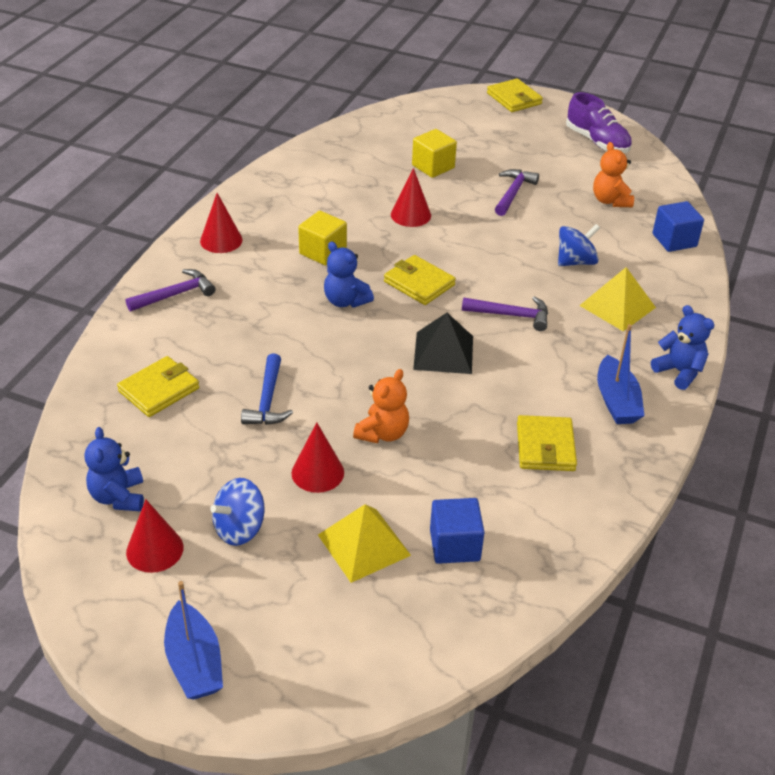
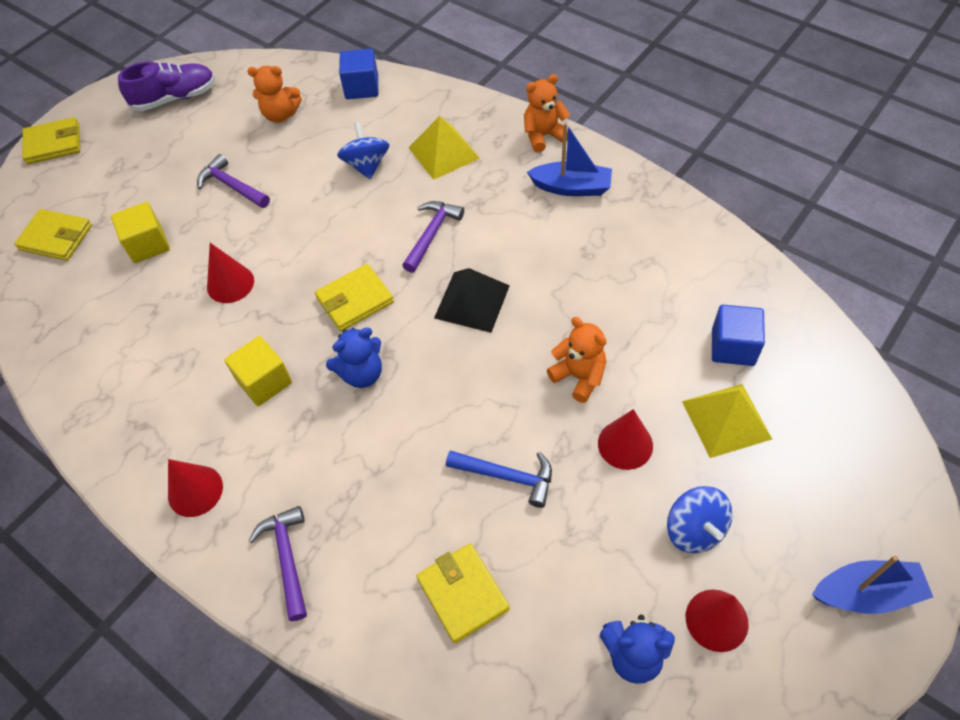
camera: 70 degrees left, 15 degrees up
yellow wallet [517,415,577,471] -> yellow wallet moved to [14,209,92,261]
blue teddy bear [651,305,715,390] -> orange teddy bear [524,74,570,153]

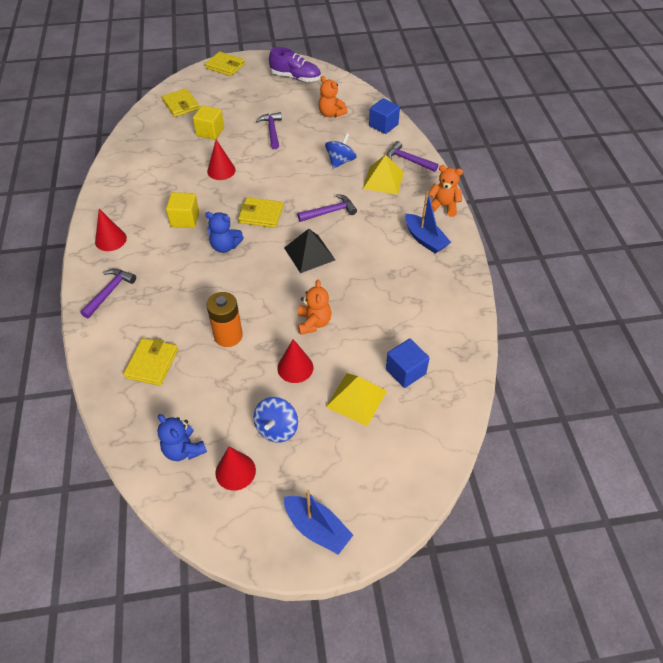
camera: 40 degrees right, 5 degrees down
blue hammer [446,450,552,508] -> orange battery [207,292,243,347]
none -> purple hammer [387,141,438,172]

